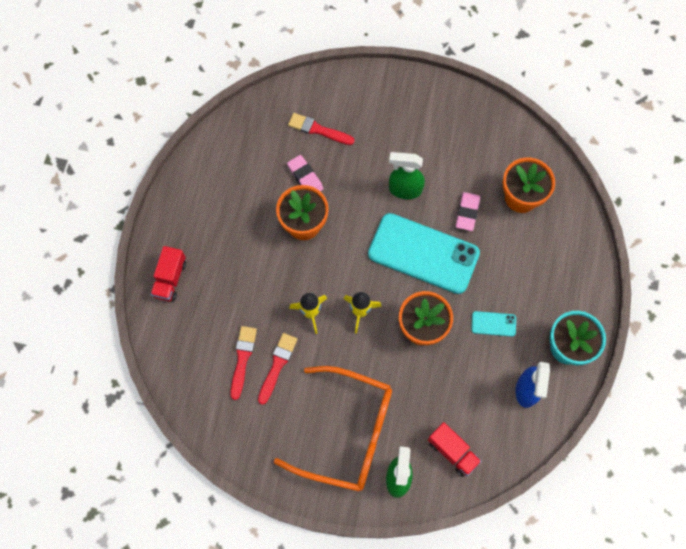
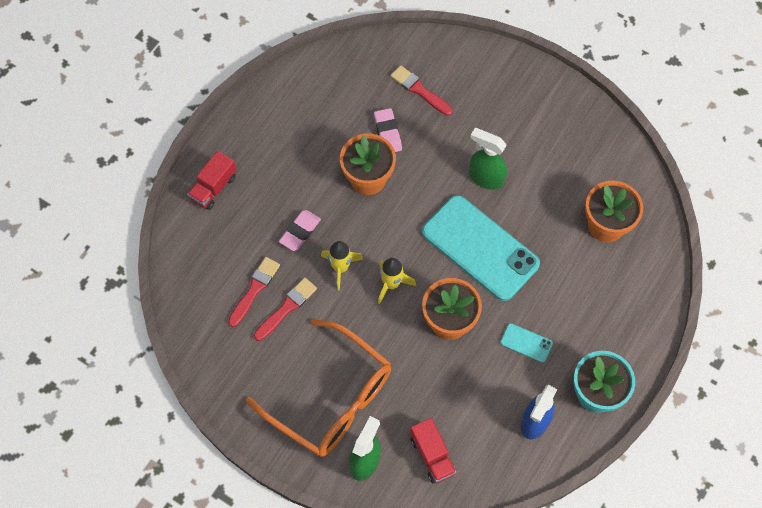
camera: 20 degrees right, 5 degrees down
pink eraser [456,192,480,231] -> pink eraser moved to [279,210,321,251]

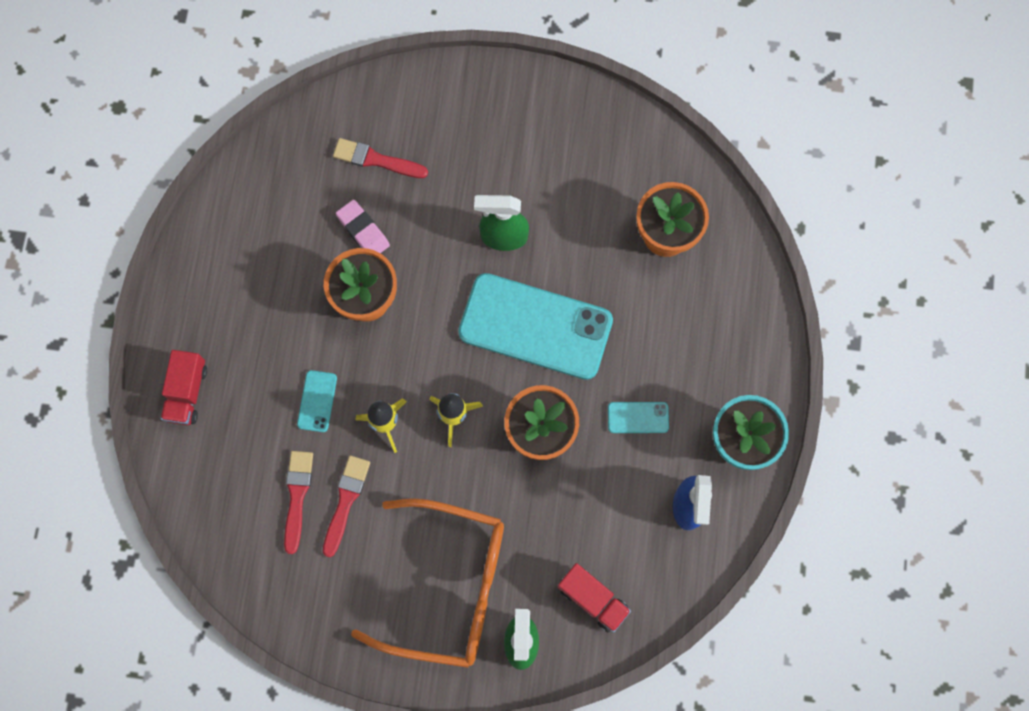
camera: 25 degrees left, 10 degrees up
pink eraser [279,210,321,251] -> turquoise phone [297,370,337,432]

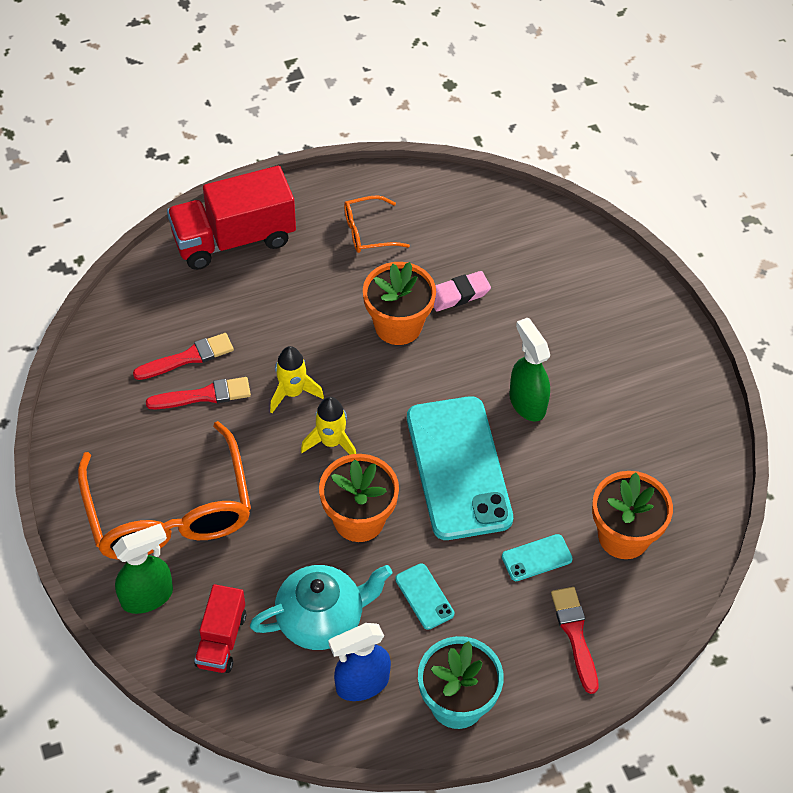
camera: 60 degrees right, 20 degrees down
red truck [161,350,207,425] -> red truck [167,166,296,270], size x1.78
turquoise phone [297,370,337,432] -> turquoise phone moved to [502,534,573,581]
red brush [333,138,428,178] -> red brush moved to [551,587,599,694]
pink eraser [336,200,390,253] -> pink eraser turned 45 degrees clockwise [434,271,491,311]
none -> turquoise teapot [250,565,392,650]
none -> orange glasses [344,195,410,253]

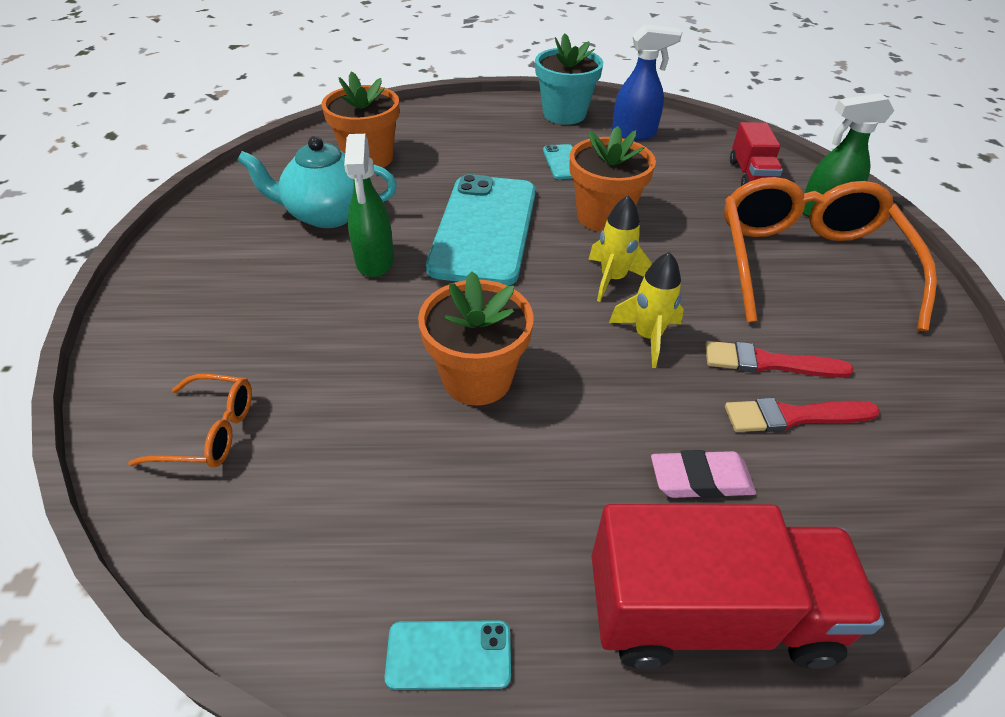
camera: 160 degrees left, 10 degrees down
red truck [194,584,246,673] -> red truck turned 150 degrees clockwise [730,122,783,186]
turquoise teapot [250,565,392,650] -> turquoise teapot moved to [237,136,397,228]
orange glasses [344,195,410,253] -> orange glasses moved to [128,374,252,468]
pink eraser [434,271,491,311] -> pink eraser moved to [651,450,756,499]
turquoise phone [502,534,573,581] -> turquoise phone moved to [385,620,511,690]
red brush [551,587,599,694] -> none

